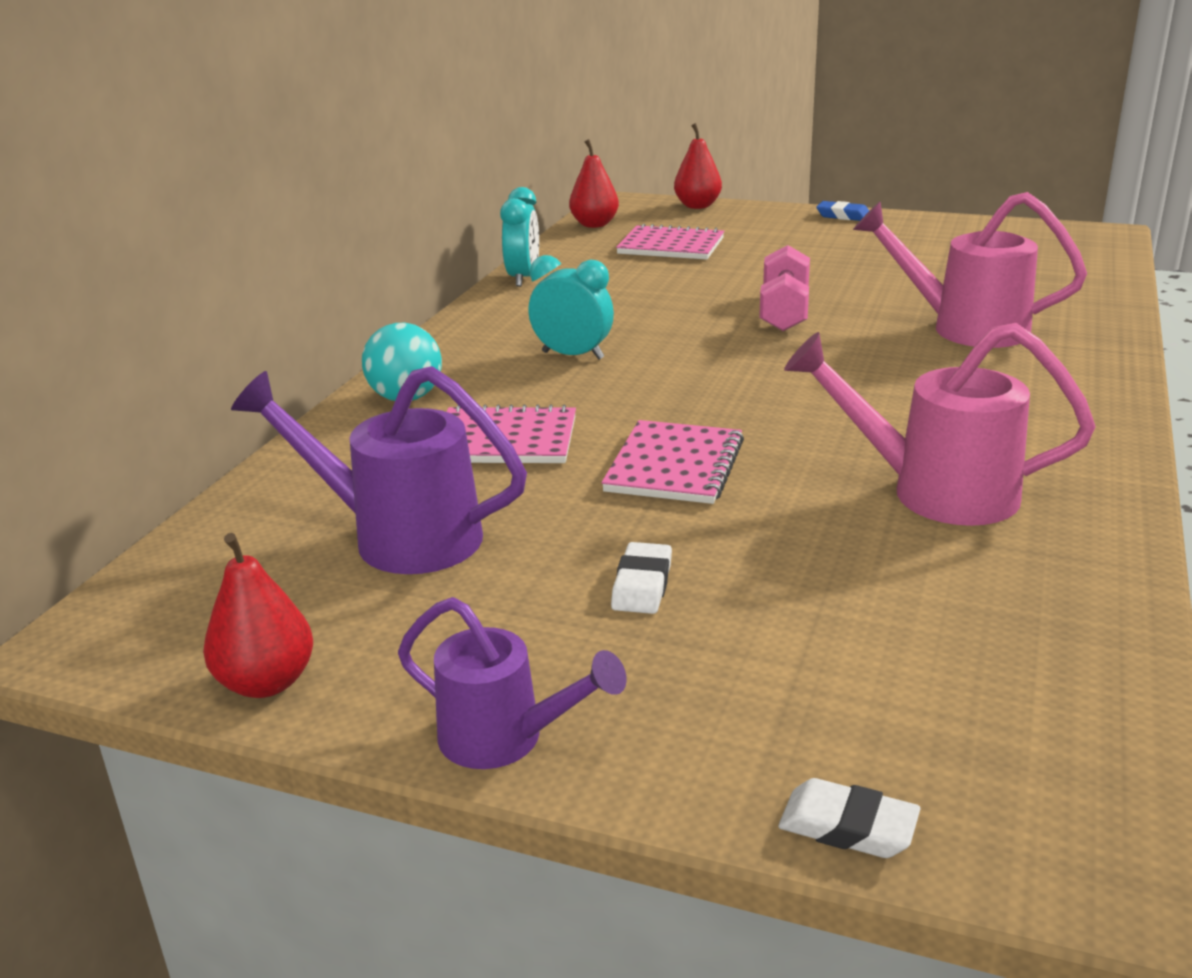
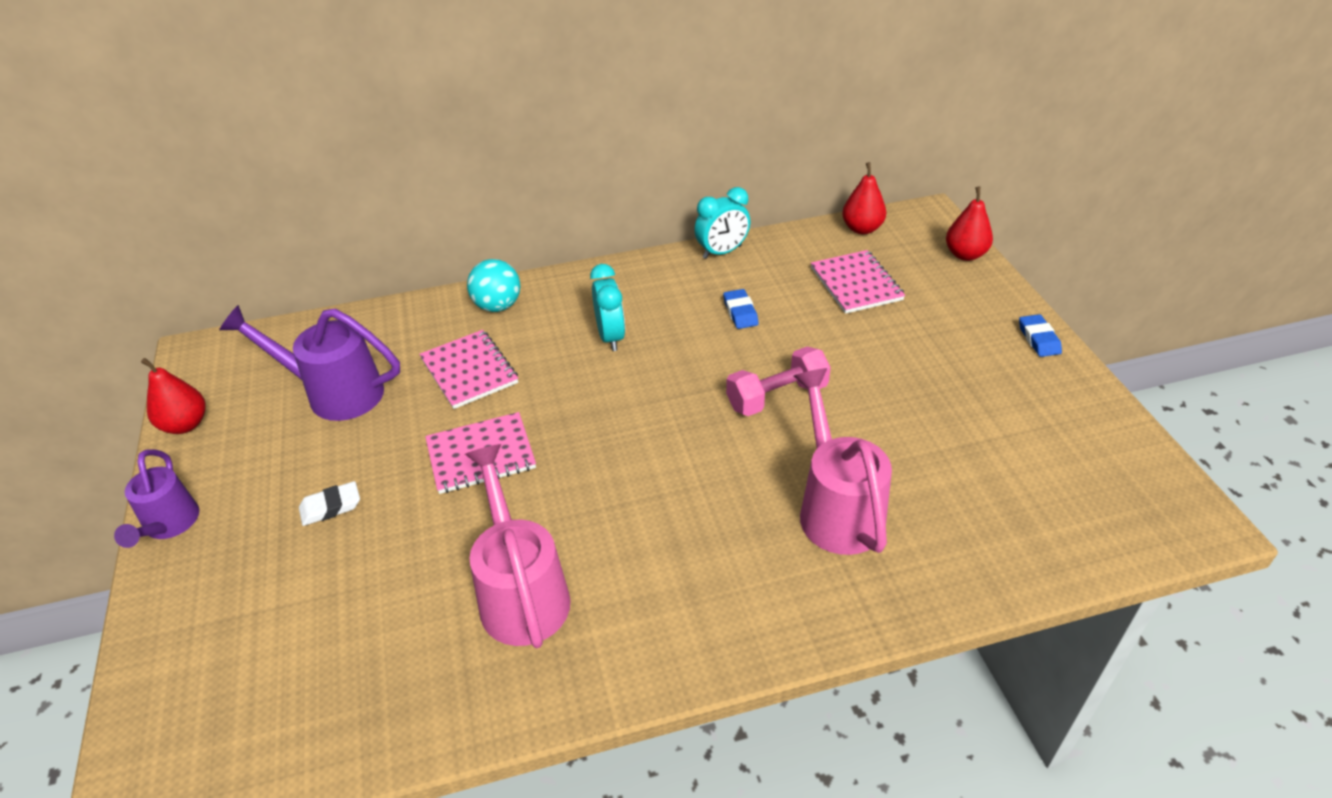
camera: 55 degrees right, 15 degrees up
purple watering can [231,366,527,574] -> purple watering can turned 60 degrees counterclockwise [219,305,400,421]
white eraser [778,778,921,858] -> none
none -> blue eraser [723,289,759,329]

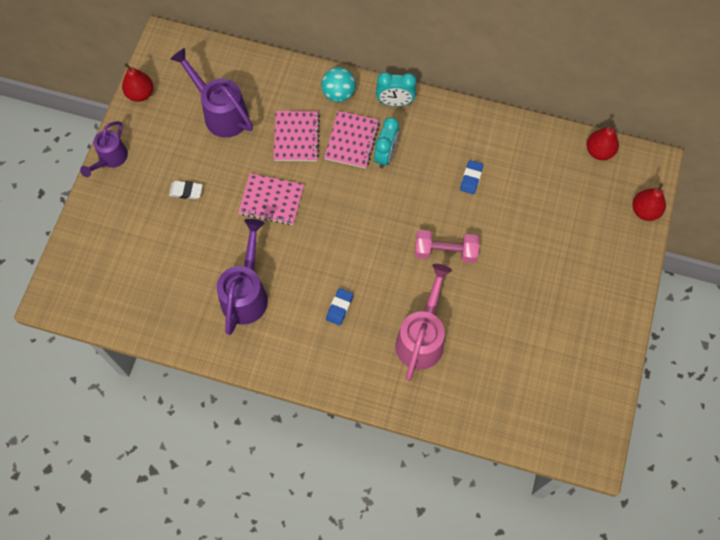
camera: 30 degrees right, 25 degrees up
pink watering can [465,444,570,648] -> purple watering can [217,219,268,335]
turquoise clock [694,187,751,259] -> turquoise clock moved to [376,72,416,106]
pink notebook [811,250,905,314] -> pink notebook moved to [324,111,380,168]
blue eraser [1019,314,1062,357] -> blue eraser moved to [326,288,353,326]

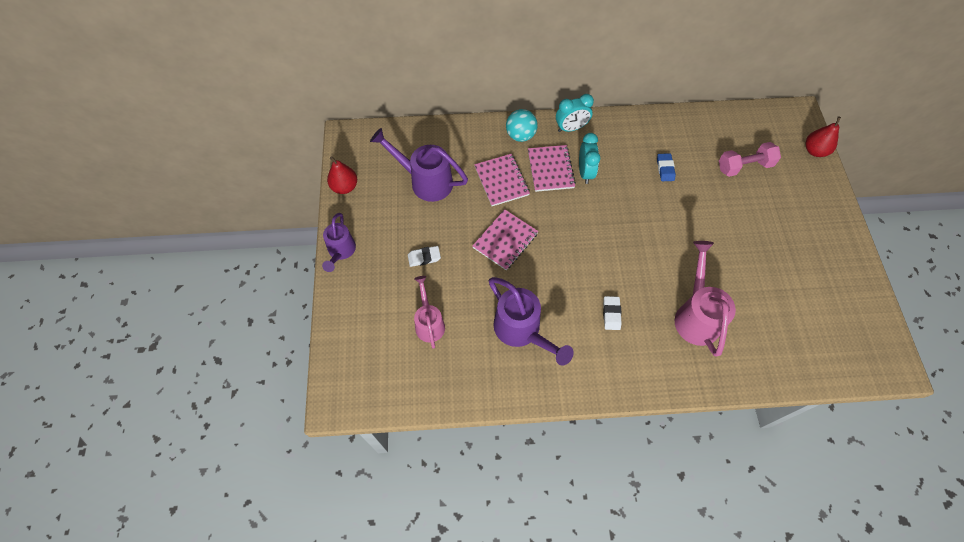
camera: 20 degrees left, 5 degrees down
purple watering can [217,219,268,335] -> purple watering can turned 150 degrees clockwise [489,277,574,366]
pink notebook [238,173,304,225] -> pink notebook turned 45 degrees counterclockwise [473,209,538,270]
blue eraser [326,288,353,326] -> white eraser [603,296,622,330]
pink dumbbell [415,230,479,263] -> pink dumbbell moved to [719,142,781,177]
red pear [587,121,619,160] -> none
none -> pink watering can [414,276,445,349]

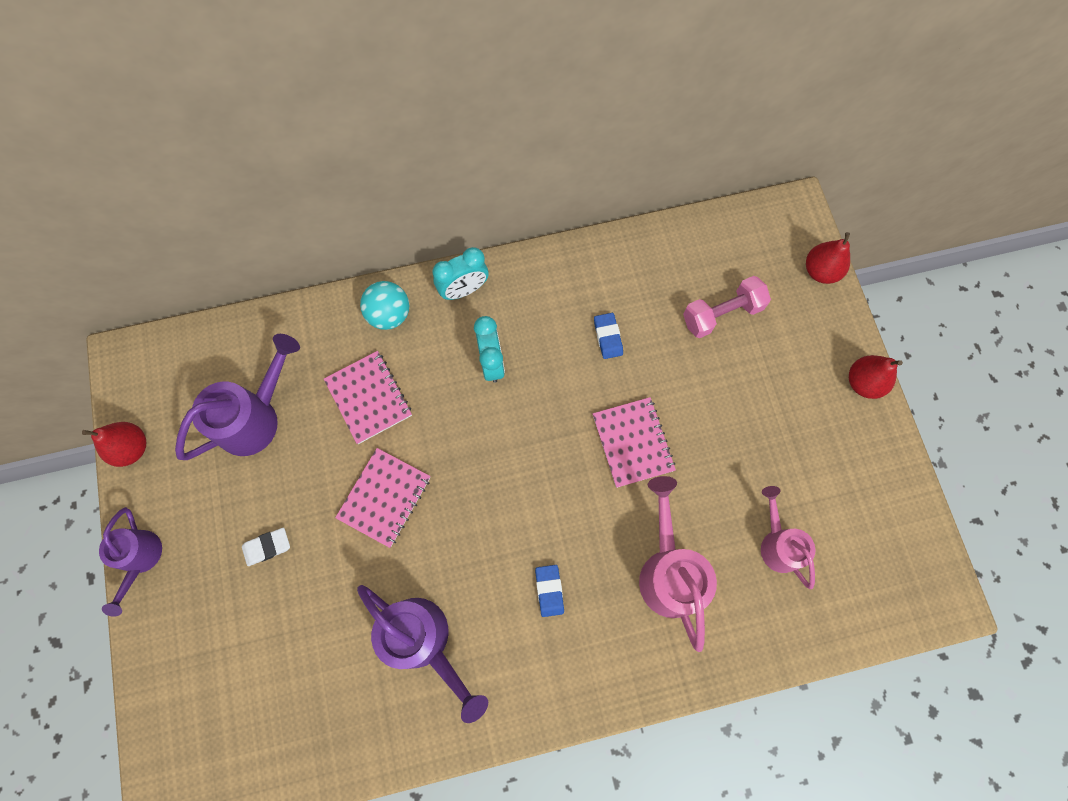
camera: 10 degrees left, 10 degrees up
purple watering can [370,128,468,202] -> purple watering can turned 120 degrees clockwise [175,334,300,460]
pink watering can [414,276,445,349] -> pink watering can moved to [761,486,815,589]
pink notebook [528,145,576,192] -> pink notebook moved to [593,397,676,488]
white eraser [603,296,622,330] -> blue eraser [535,565,564,617]
none -> red pear [849,355,903,399]

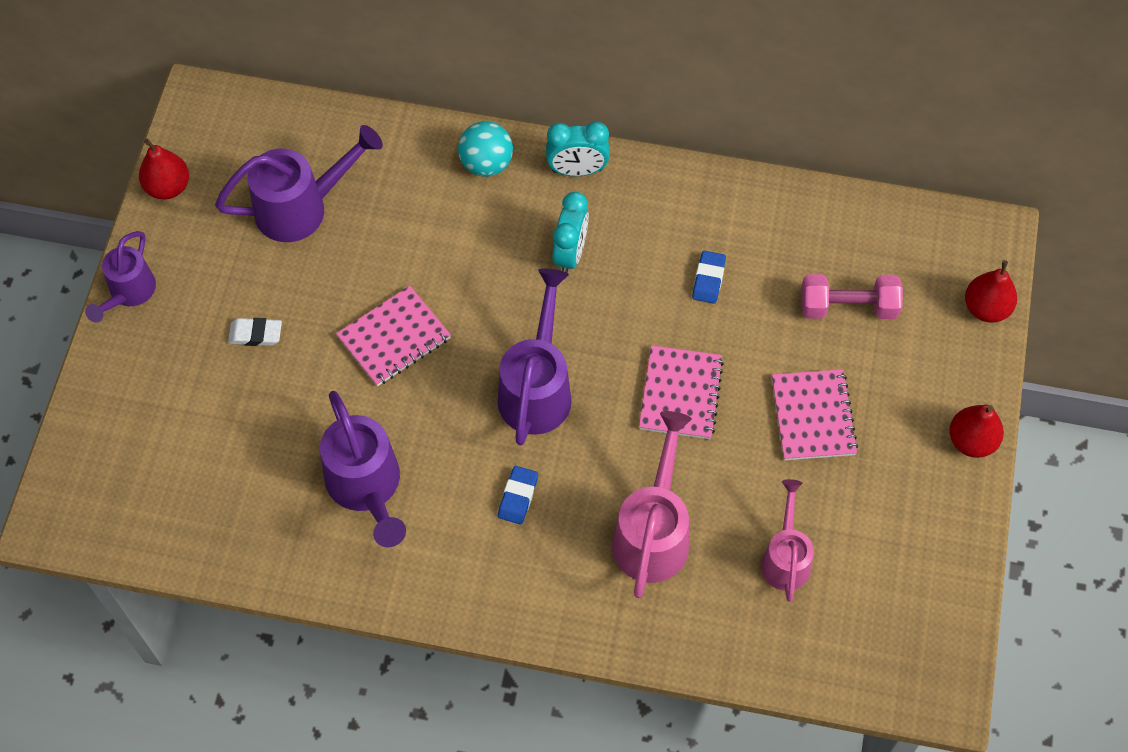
camera: 25 degrees right, 10 degrees down
pink notebook [324,351,412,444] -> pink notebook moved to [772,369,858,460]
none -> purple watering can [497,269,571,445]

